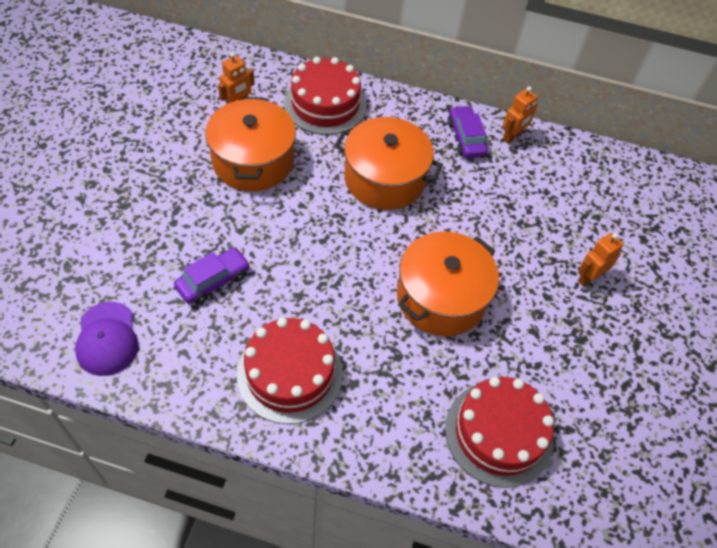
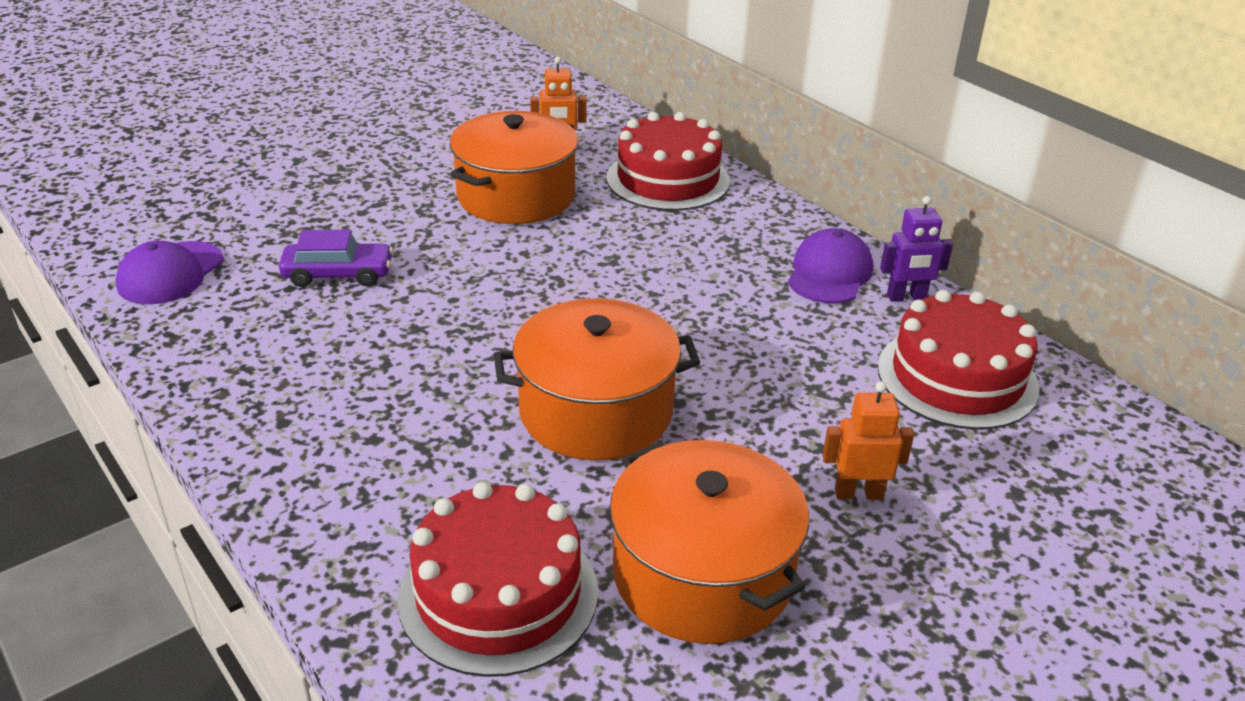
camera: 40 degrees right, 20 degrees down
red cake [237,317,343,424] -> red cake moved to [878,290,1040,430]
orange pot [334,117,443,210] -> orange pot moved to [610,440,809,644]
purple car [448,105,488,158] -> purple cap [788,228,873,303]
orange robot [503,86,538,144] -> purple robot [880,196,953,302]

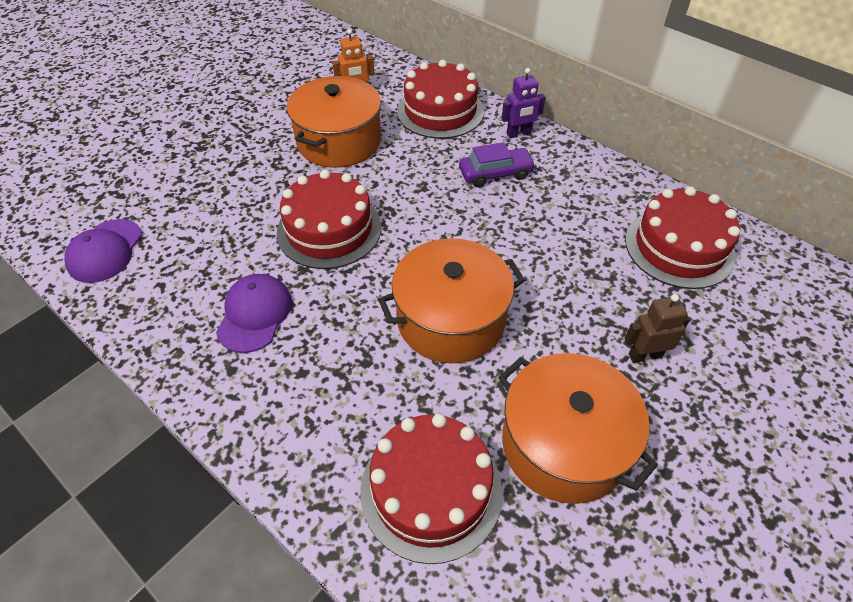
camera: 10 degrees left, 15 degrees up
purple car [279,230,393,287] -> purple car moved to [459,142,536,187]
purple cap [788,228,873,303] -> purple cap moved to [216,274,292,353]
orange robot [823,381,914,500] -> brown robot [624,294,690,363]
purple robot [880,196,953,302] -> purple robot moved to [502,68,545,138]
none -> red cake [277,170,381,269]

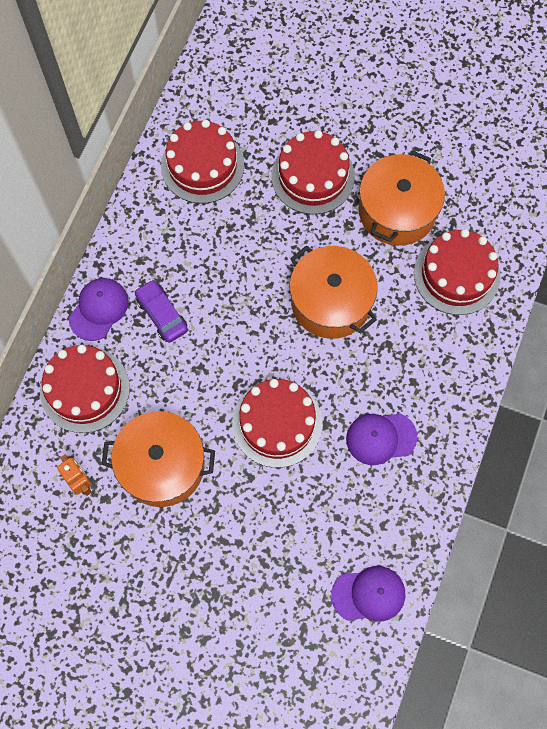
camera: 110 degrees left, 20 degrees up
purple robot [502,68,545,138] -> purple cap [69,278,129,341]
brown robot [624,294,690,363] -> red cake [271,130,355,214]

